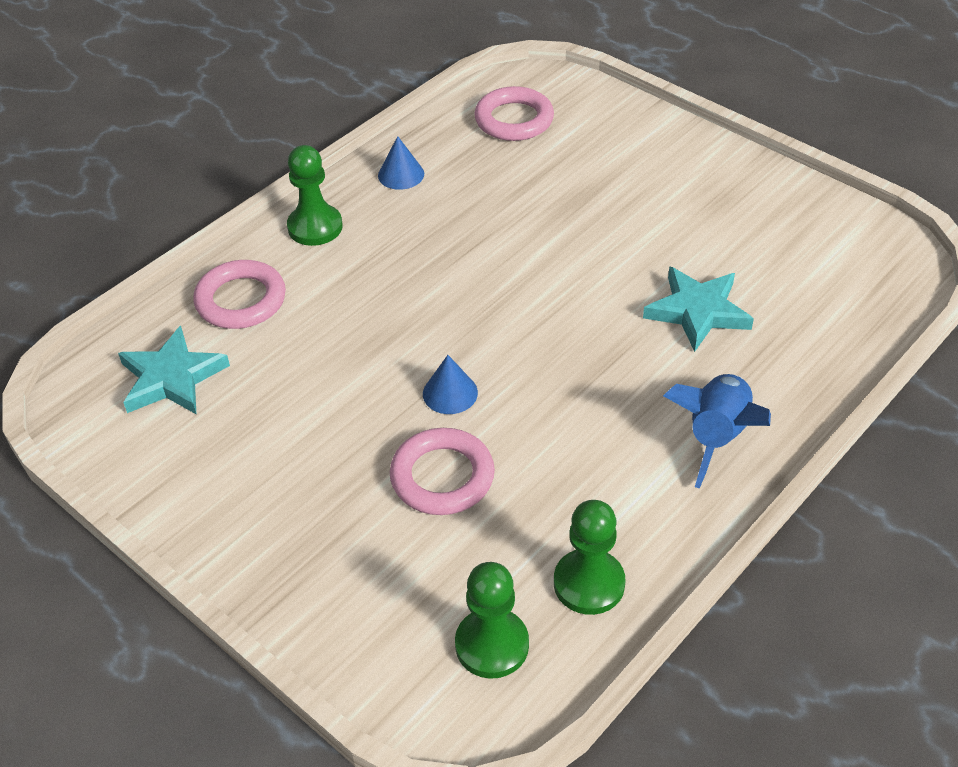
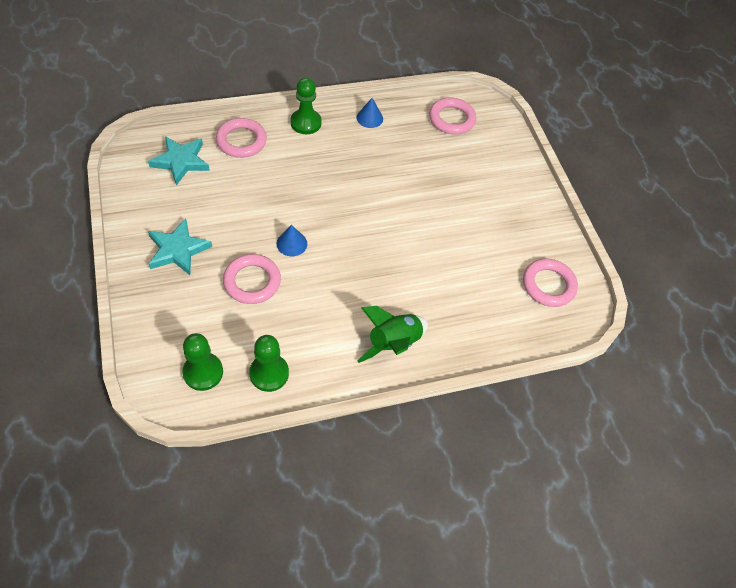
camera: 25 degrees right, 10 degrees up
turquoise star [643,266,754,352] -> turquoise star moved to [148,219,212,275]
blue rocket [663,374,771,489] -> green rocket [357,306,428,363]
none -> pink ring [523,259,578,307]

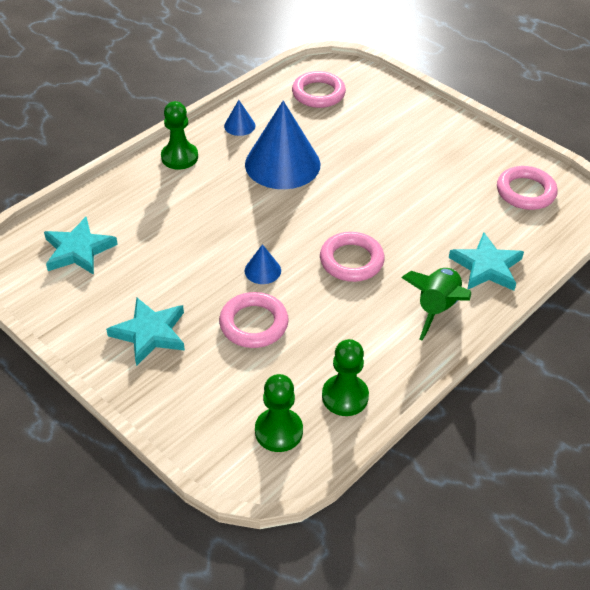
camera: 25 degrees left, 10 degrees down
pink ring [216,118,267,158] -> pink ring moved to [320,232,385,282]
none -> blue cone [245,101,320,189]
none -> turquoise star [449,233,524,291]

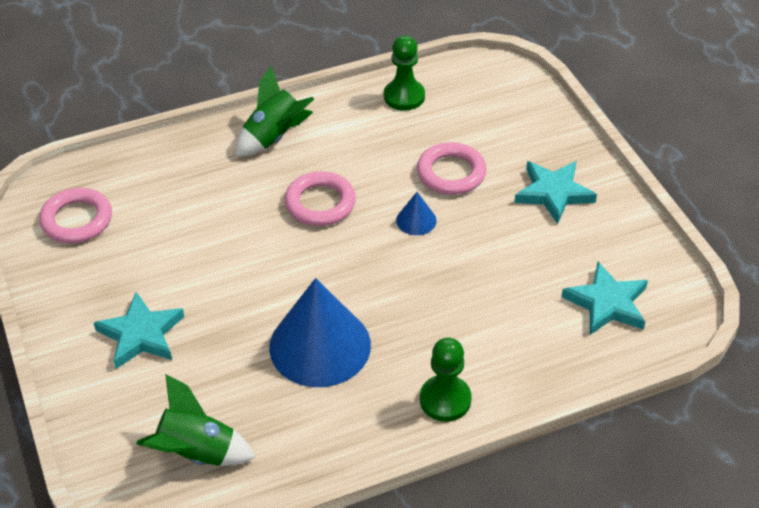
camera: 155 degrees left, 0 degrees up
blue cone [224,100,256,136] -> none
green pawn [255,374,303,452] -> none
pink ring [292,71,346,108] -> green rocket [136,374,255,466]
turquoise star [449,233,524,291] -> turquoise star moved to [94,292,184,369]

